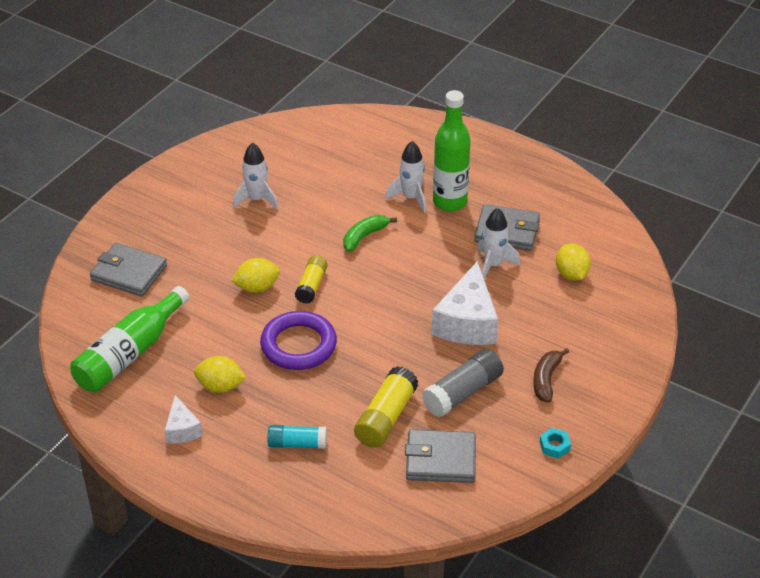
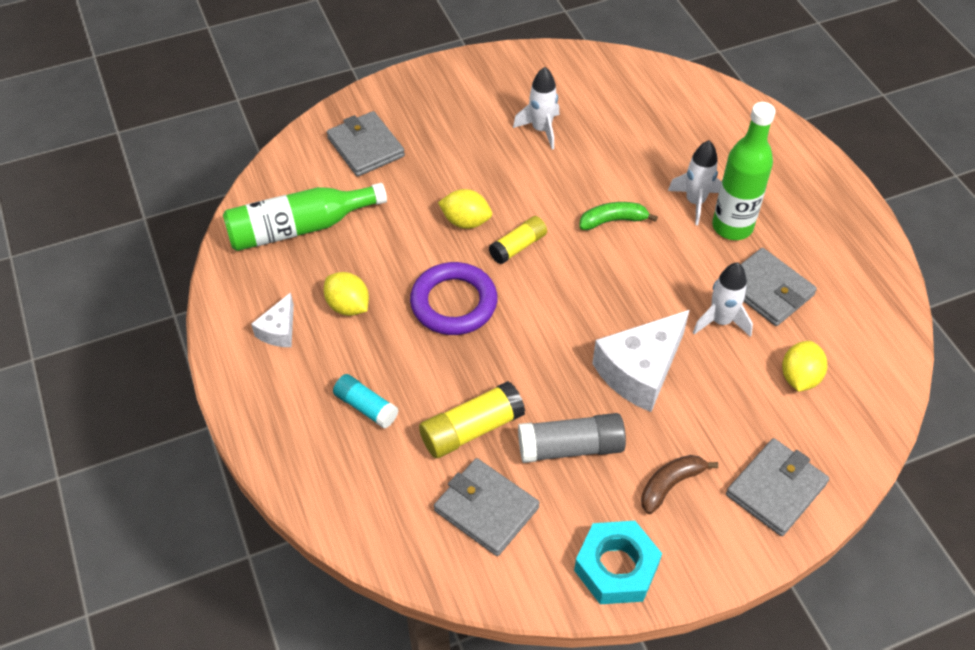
camera: 35 degrees right, 10 degrees up
turquoise nut [540,428,571,458] -> turquoise nut [574,521,662,604], size x2.14
none -> grey wallet [726,438,829,536]

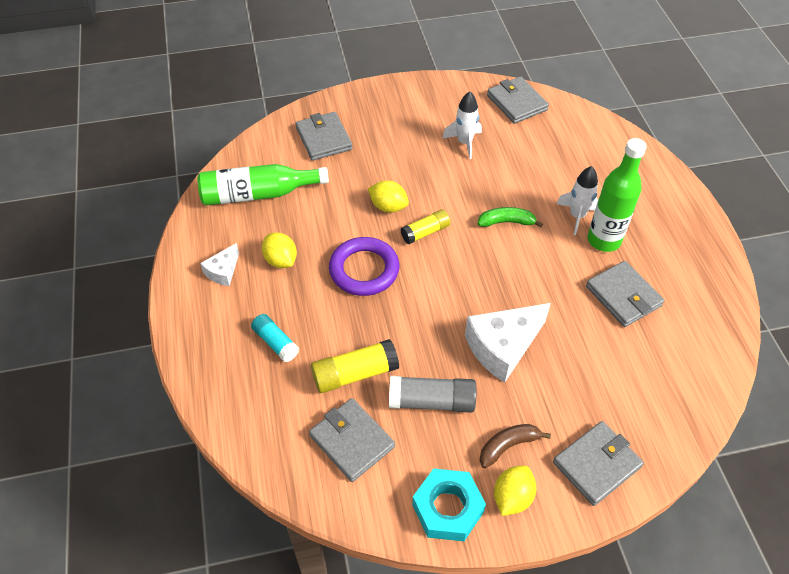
camera: 10 degrees right, 0 degrees up
white rocket [693,262,753,337] -> none
yellow lemon [782,341,828,392] -> yellow lemon moved to [494,465,536,516]
none -> grey wallet [487,77,549,124]

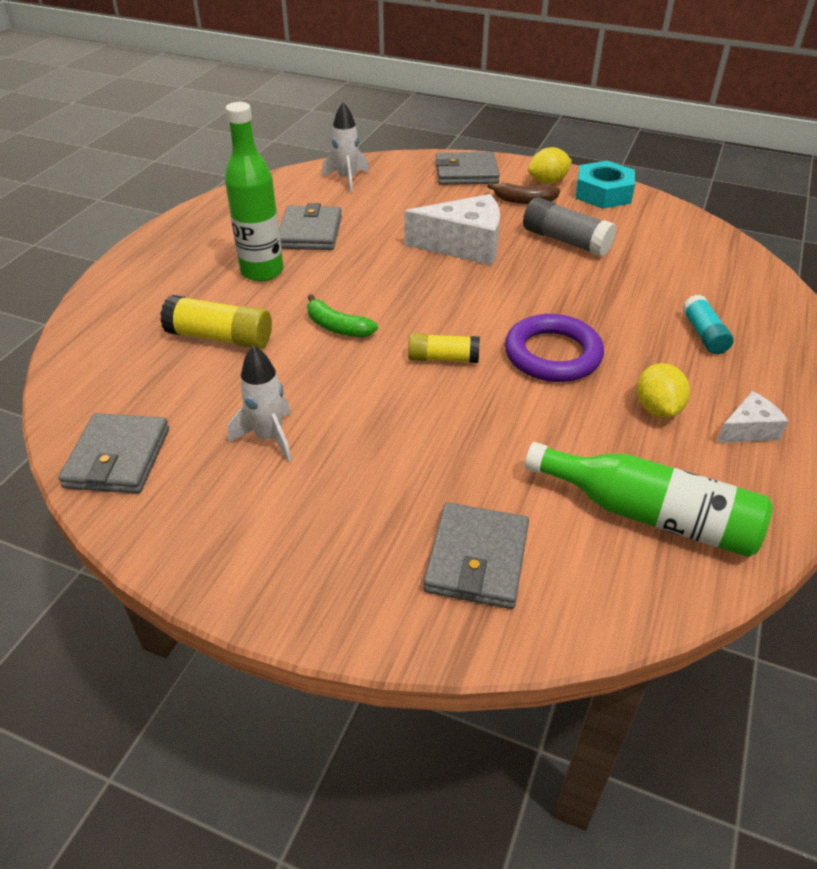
camera: 145 degrees left, 10 degrees down
grey wallet [309,398,395,482] -> none
yellow glue stick [311,339,399,393] -> yellow glue stick moved to [160,295,272,349]
yellow lemon [368,180,409,213] -> none
white rocket [557,166,598,235] -> white rocket moved to [322,102,369,193]

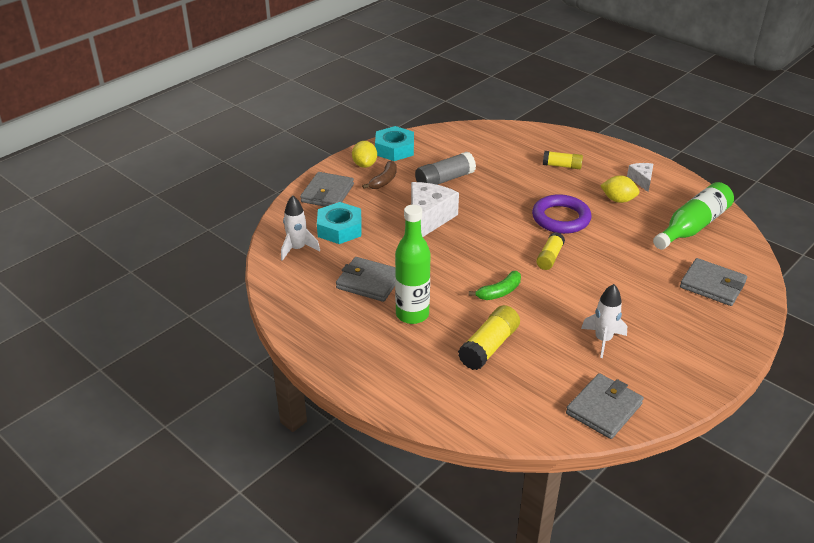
camera: 70 degrees left, 5 degrees down
grey wallet [58,413,169,494] -> grey wallet turned 75 degrees counterclockwise [566,373,644,439]
turquoise glue stick [682,295,734,354] -> yellow glue stick [543,151,583,169]
none -> turquoise nut [317,202,362,244]

